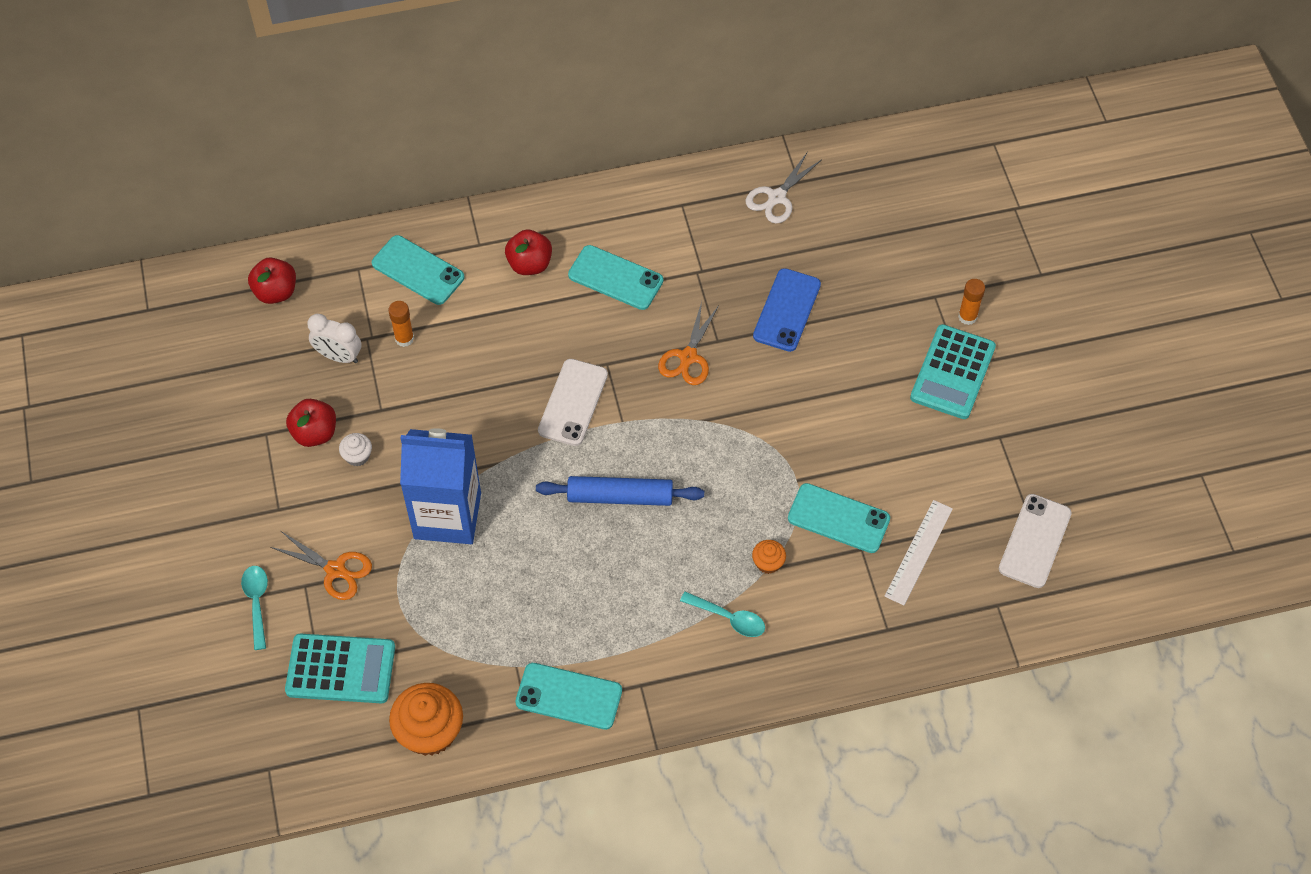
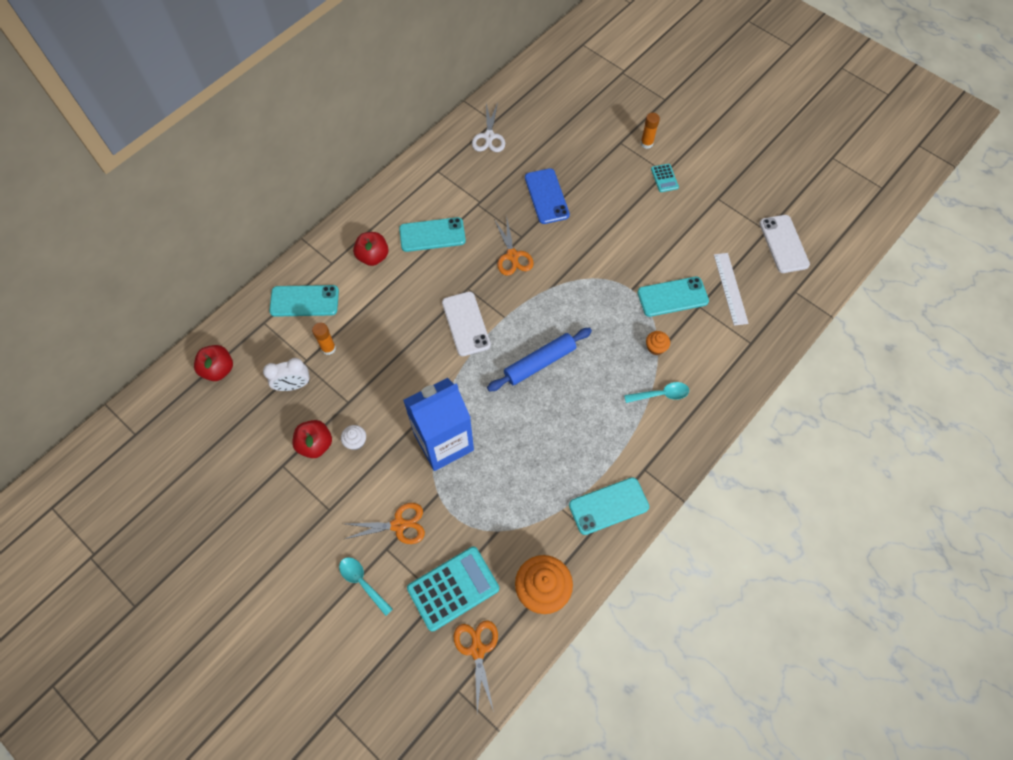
camera: 35 degrees left, 5 degrees up
turquoise calculator [910,324,996,419] -> turquoise calculator [651,164,679,192], size x0.49
none -> orange scissors [454,620,498,712]

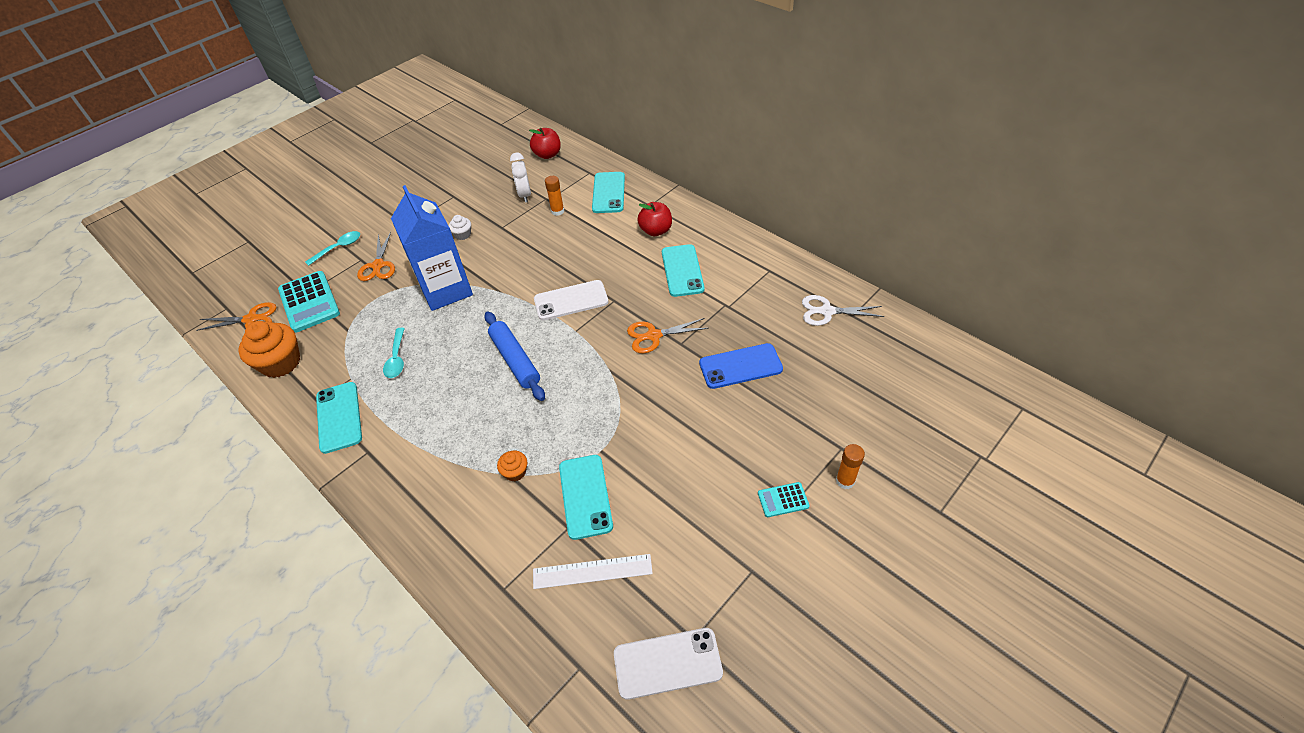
camera: 95 degrees right, 15 degrees down
red apple [292,420,332,458] -> none
turquoise spoon [624,382,689,403] -> turquoise spoon moved to [383,328,405,378]

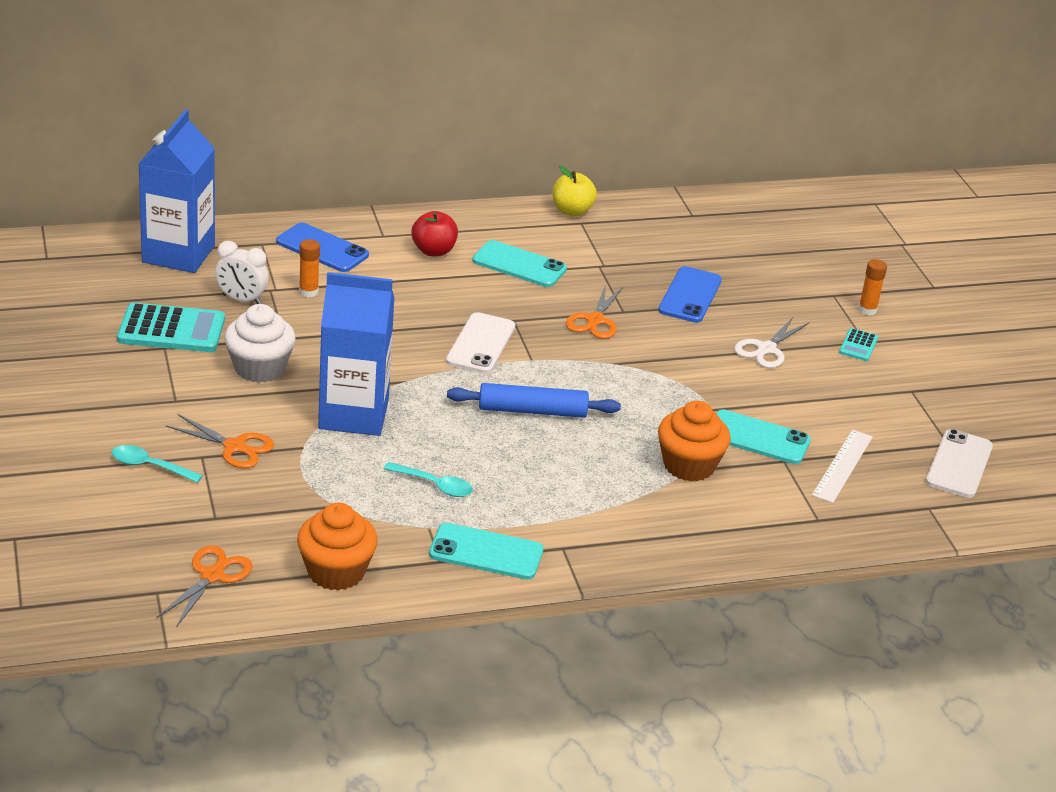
camera: 65 degrees left, 15 degrees down
turquoise calculator [278,271,340,333] -> turquoise calculator moved to [117,303,225,352]
turquoise spoon [305,231,360,266] -> turquoise spoon turned 60 degrees counterclockwise [112,445,203,483]
white cupcake [449,215,471,240] -> white cupcake [224,304,295,383], size x2.05
orange cupcake [497,451,527,481] -> orange cupcake [658,401,731,481], size x2.05
red apple [529,128,561,159] -> blue carton [139,109,215,273]
turquoise phone [592,172,625,213] -> blue phone [276,223,369,272]
white scissors [802,295,884,326] -> white scissors moved to [734,317,809,368]
none -> yellow apple [552,166,597,216]

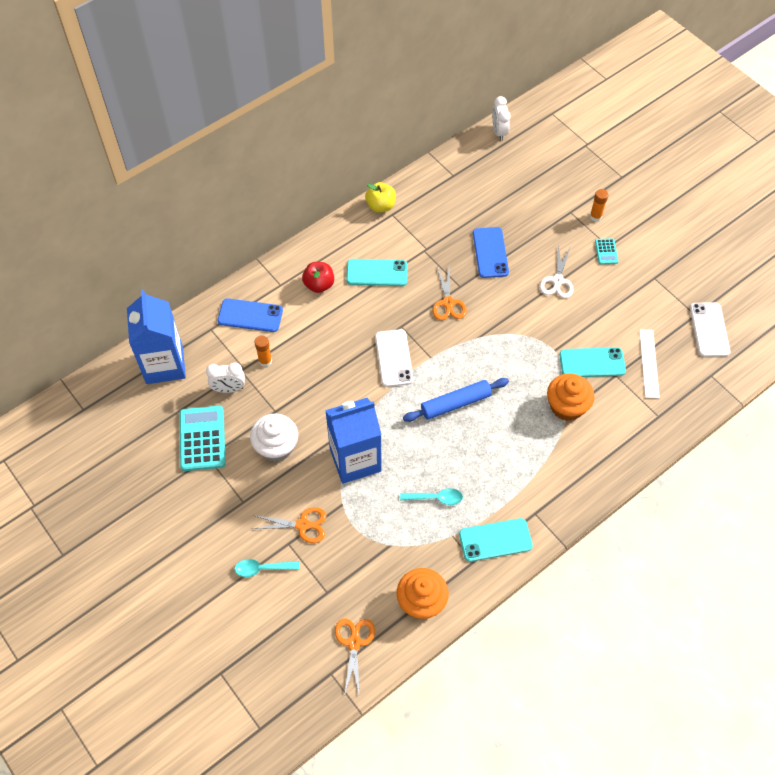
camera: 20 degrees left, 25 degrees up
turquoise calculator [117,303,225,352] -> turquoise calculator turned 75 degrees counterclockwise [180,406,225,471]
none -> white clock [492,96,511,141]

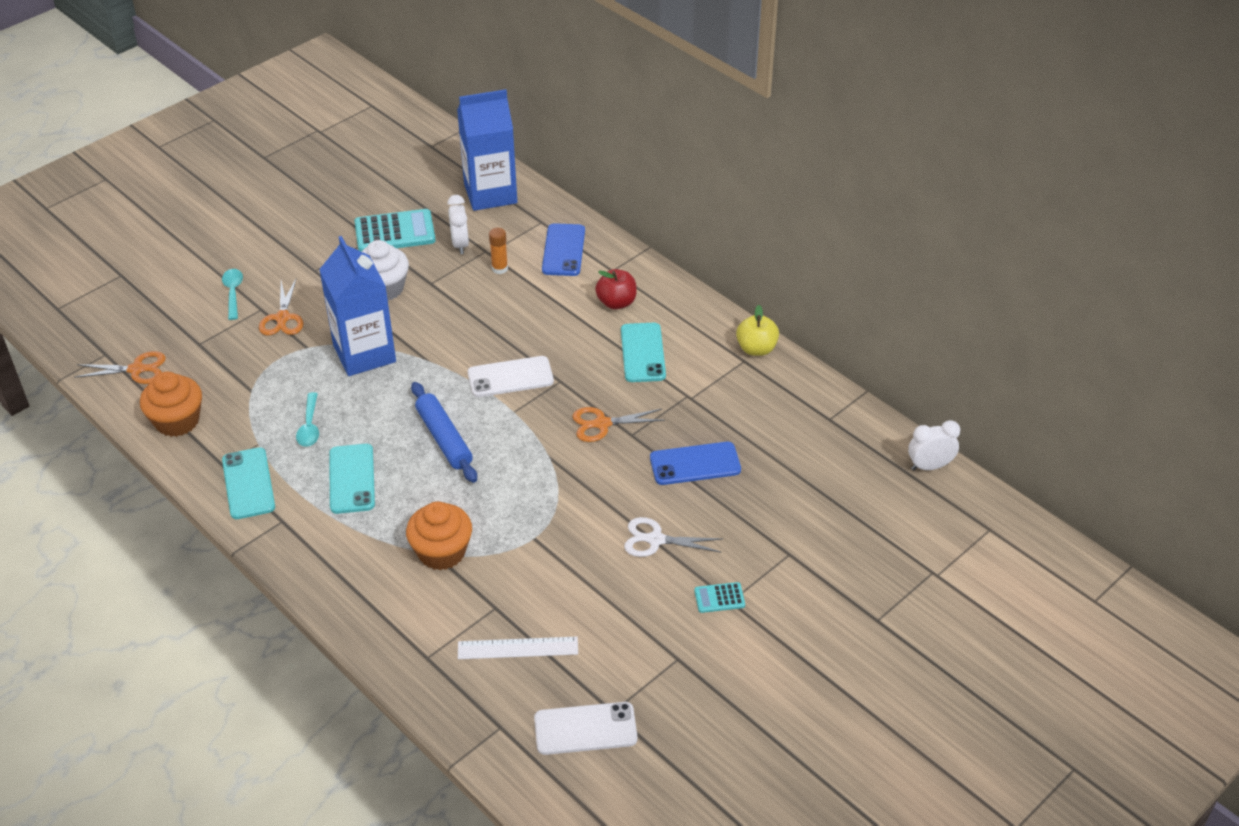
camera: 85 degrees right, 15 degrees down
turquoise phone [559,347,626,377] -> turquoise phone moved to [329,444,375,514]
orange glue stick [590,189,608,222] -> none

